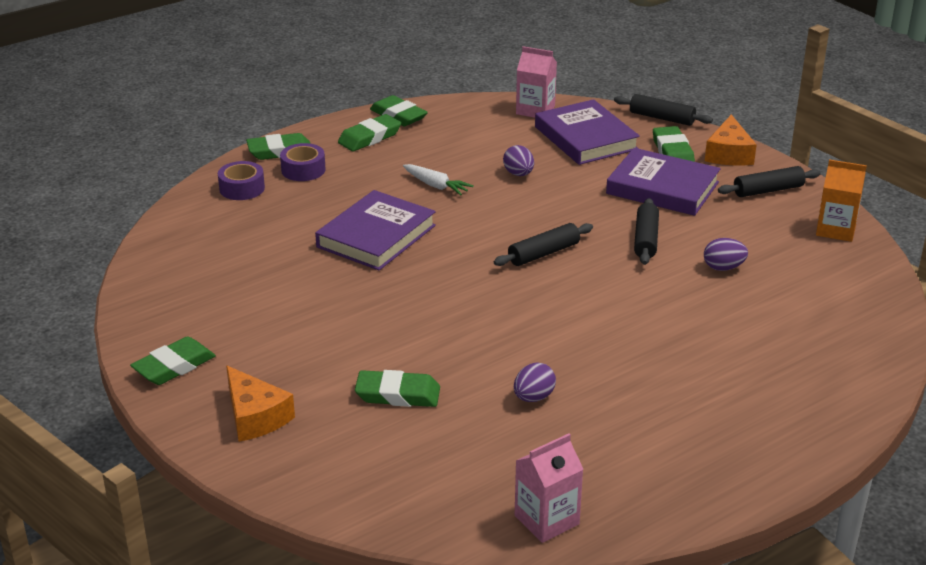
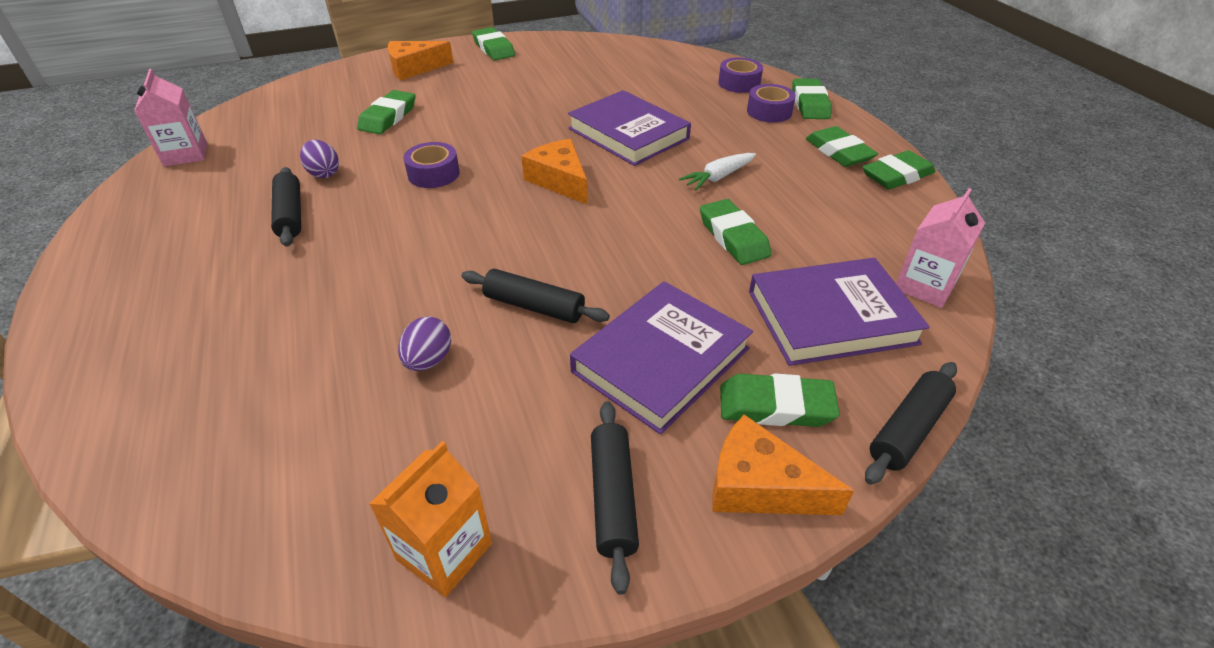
camera: 105 degrees right, 10 degrees up
black rolling pin [494,223,593,266] -> black rolling pin moved to [271,167,301,247]
purple egg [503,145,534,176] -> green eraser [700,199,772,265]
none -> purple tape [403,142,460,188]
none -> orange cheese [521,139,588,205]

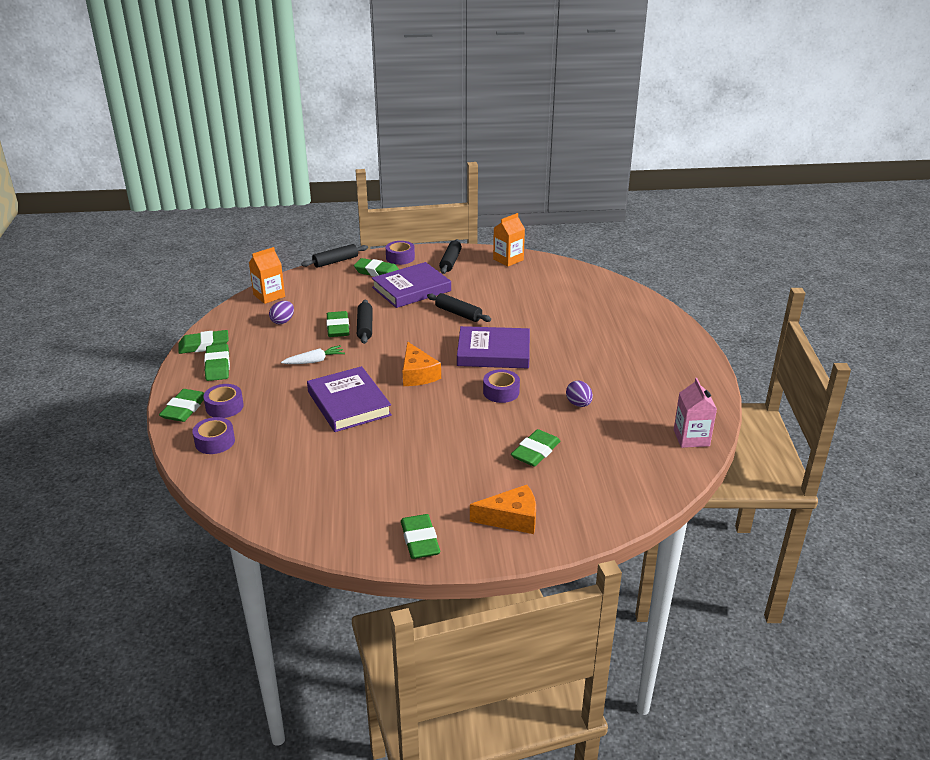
camera: 165 degrees left, 10 degrees down
black rolling pin [271,167,301,247] -> black rolling pin moved to [357,300,373,344]
purple egg [398,316,451,371] -> purple egg moved to [269,301,294,324]
orange cheese [712,415,854,515] -> purple tape [386,241,415,265]
purple book [749,258,930,366] -> purple book moved to [457,326,530,368]
pink carton [896,188,985,308] -> orange carton [249,247,285,304]

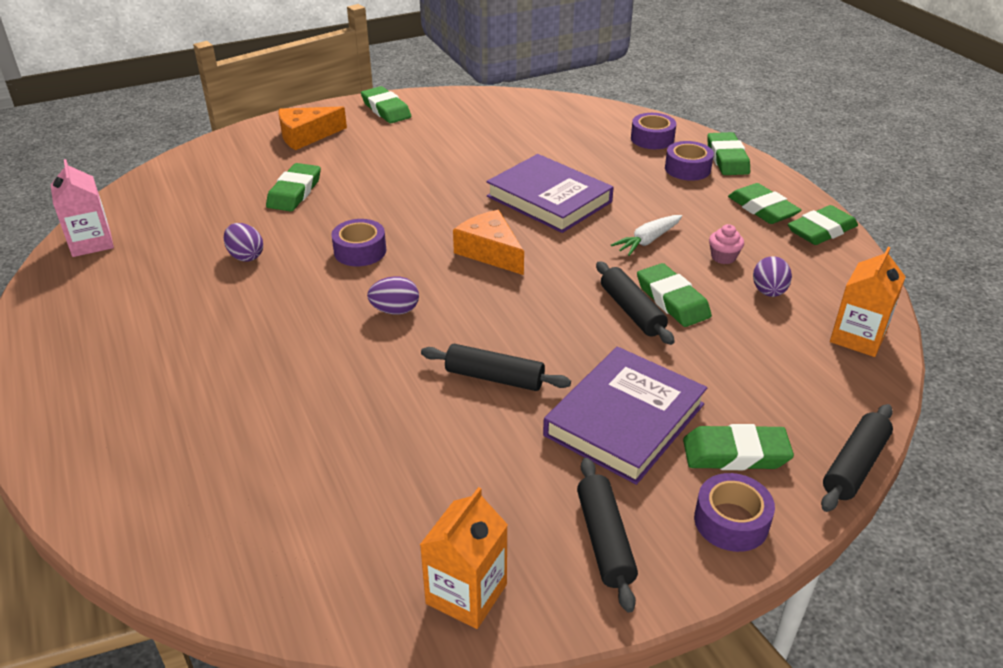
camera: 160 degrees right, 5 degrees up
purple book [457,326,530,368] -> purple egg [367,276,419,315]
none -> pink cupcake [709,224,744,264]

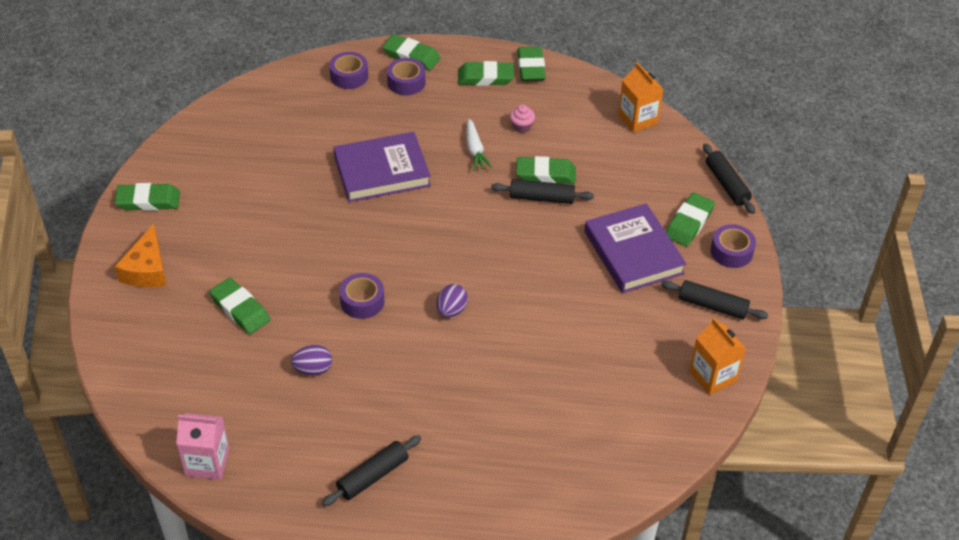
camera: 60 degrees left, 10 degrees up
black rolling pin [421,344,571,391] -> black rolling pin moved to [322,435,421,506]
orange cheese [453,210,524,275] -> none
purple egg [753,256,792,297] -> none

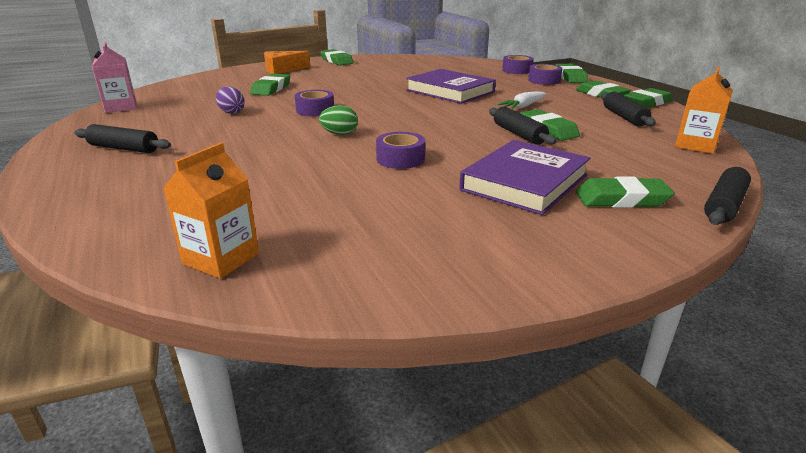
camera: 60 degrees right, 20 degrees down
purple egg [436,284,468,318] -> green egg [319,105,358,135]
pink cupcake [510,105,535,133] -> none
black rolling pin [661,280,768,319] -> black rolling pin moved to [601,92,656,127]
orange carton [689,318,746,395] -> orange carton moved to [163,143,259,279]
purple tape [711,224,756,268] -> purple tape moved to [376,132,425,169]

